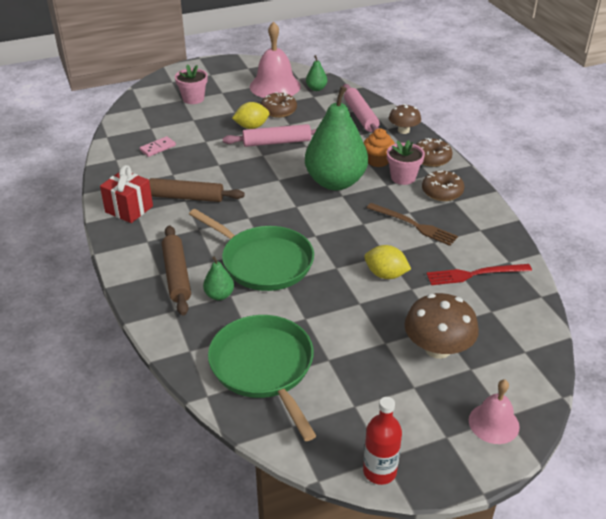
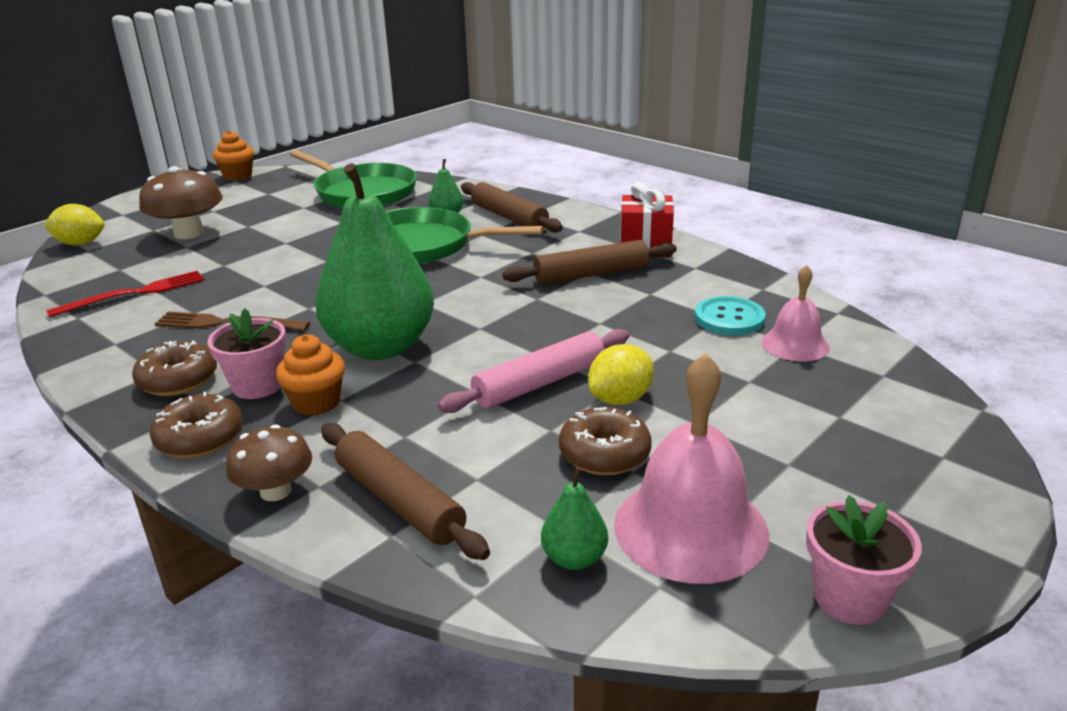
camera: 155 degrees right, 10 degrees down
pink domino [140,136,176,157] -> turquoise button [695,296,766,335]
pink flower pot [175,64,208,104] -> pink flower pot moved to [806,495,922,625]
pink rolling pin [343,84,380,132] -> brown rolling pin [321,423,490,560]
red bottle [363,397,402,485] -> orange cupcake [213,130,254,181]
yellow lemon [364,245,411,279] -> yellow lemon moved to [44,204,105,246]
pink bell [469,380,520,444] -> pink bell moved to [762,265,830,361]

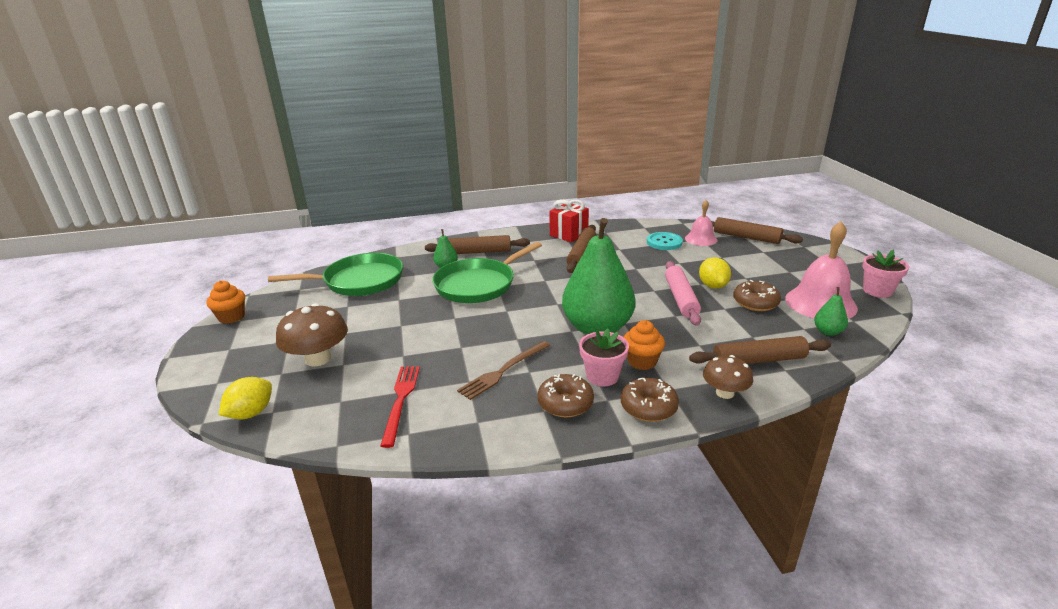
camera: 55 degrees left, 0 degrees up
none -> brown rolling pin [711,217,803,244]

